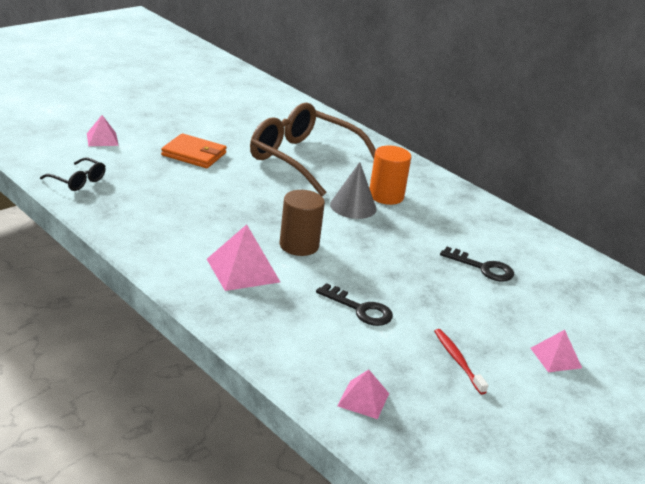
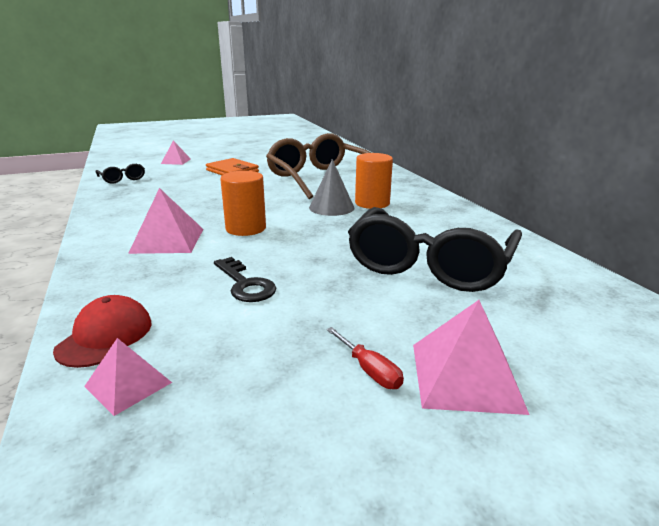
camera: 25 degrees right, 5 degrees down
brown cylinder [280,190,325,256] -> orange cylinder [220,171,266,236]
red toothbrush [434,329,488,395] -> none
black key [440,247,514,282] -> black glasses [348,207,522,292]
pink pyramid [530,330,582,372] -> pink pyramid [413,300,529,415], size x1.63
none -> red cap [53,295,152,368]
none -> red screwdriver [326,327,404,389]

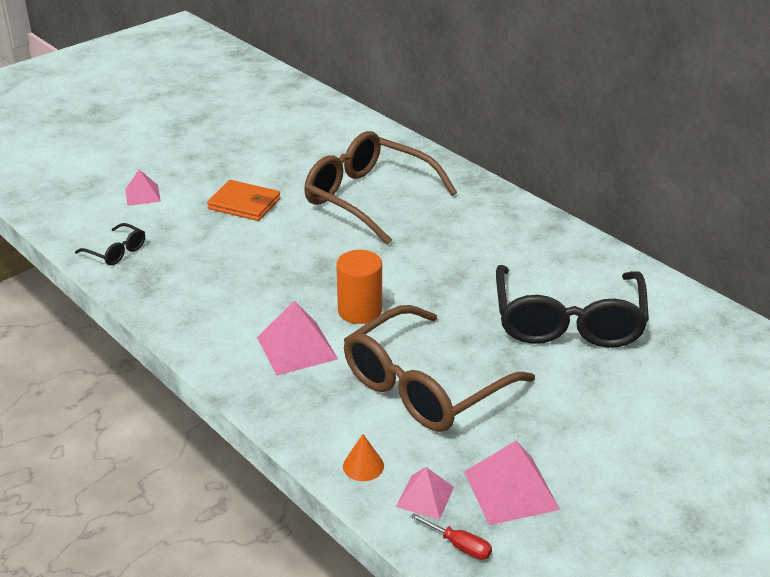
camera: 20 degrees left, 10 degrees up
red cap [53,295,152,368] -> orange cone [343,434,384,481]
black key [214,257,276,302] -> brown glasses [344,305,535,432]
grey cone [309,159,354,216] -> none
red screwdriver [326,327,404,389] -> red screwdriver moved to [411,513,492,560]
orange cylinder [355,153,393,209] -> none
pink pyramid [413,300,529,415] -> pink pyramid moved to [464,441,560,525]

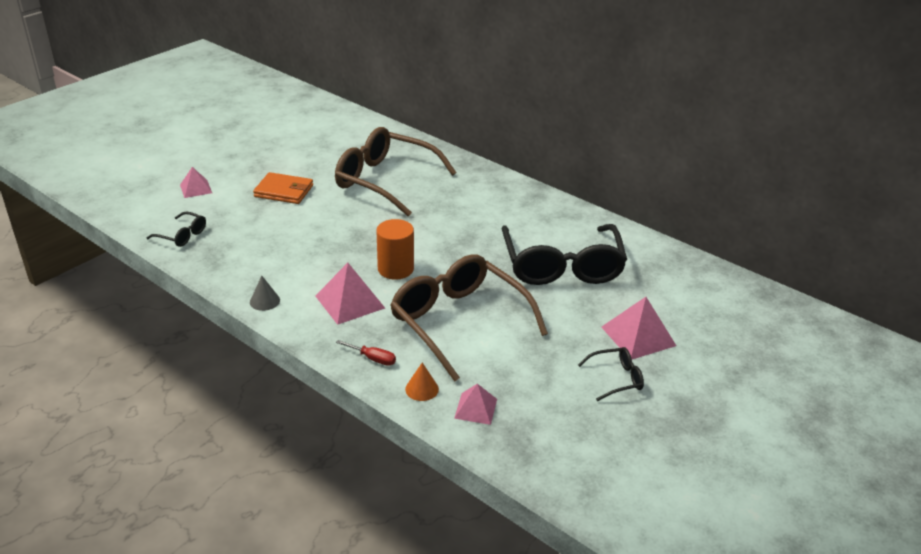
camera: 10 degrees left, 0 degrees up
brown glasses [344,305,535,432] -> brown glasses turned 105 degrees clockwise [390,254,548,382]
red screwdriver [411,513,492,560] -> red screwdriver moved to [336,340,396,366]
pink pyramid [464,441,560,525] -> pink pyramid moved to [601,297,676,359]
none -> grey cone [250,276,280,311]
none -> black glasses [578,347,644,401]

